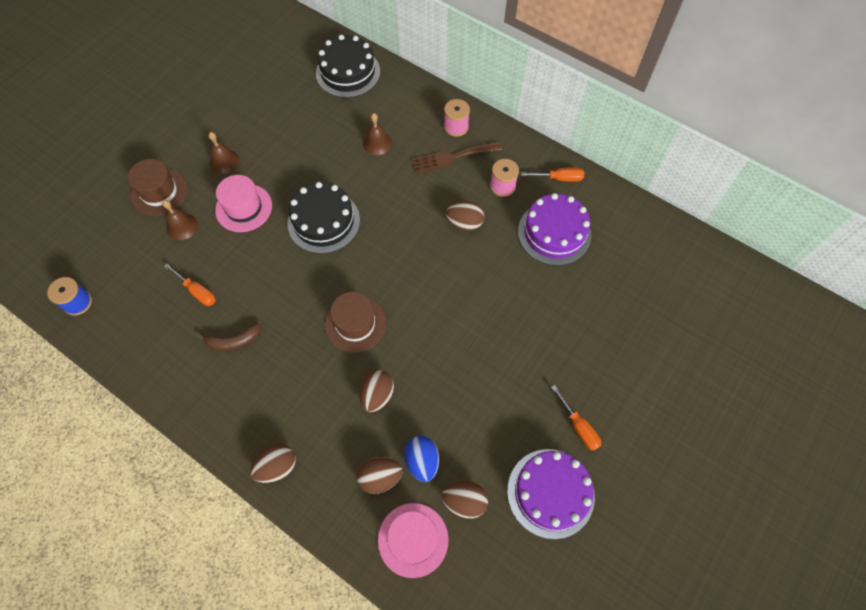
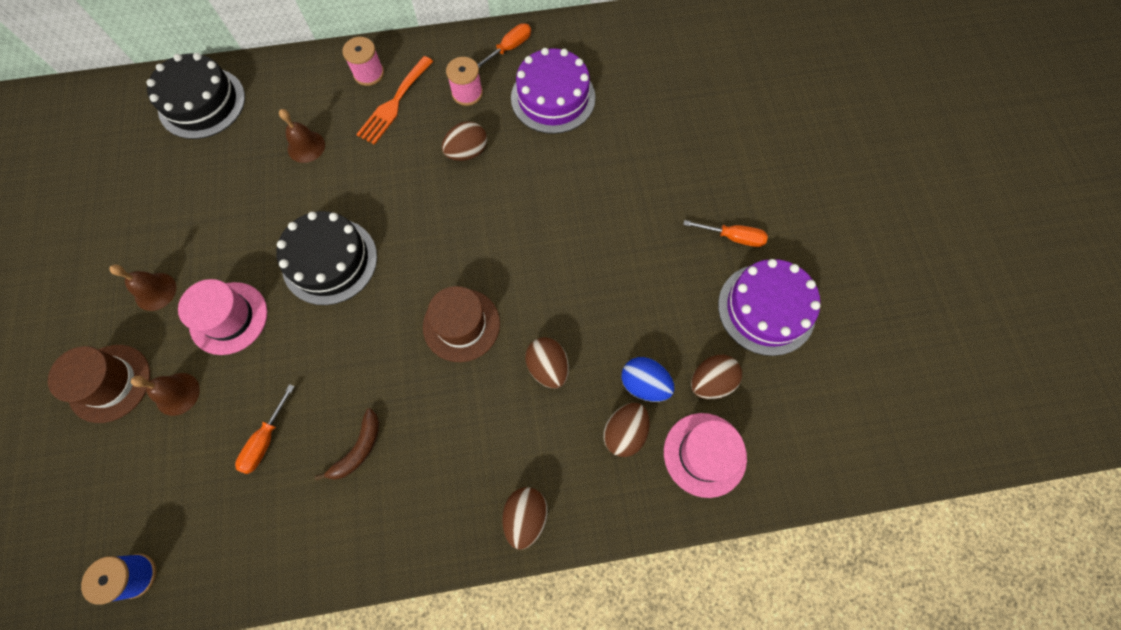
camera: 45 degrees left, 5 degrees up
orange screwdriver [164,264,216,306] -> orange screwdriver turned 120 degrees clockwise [235,384,295,474]
brown fork [411,141,502,173] -> orange fork [356,56,434,145]

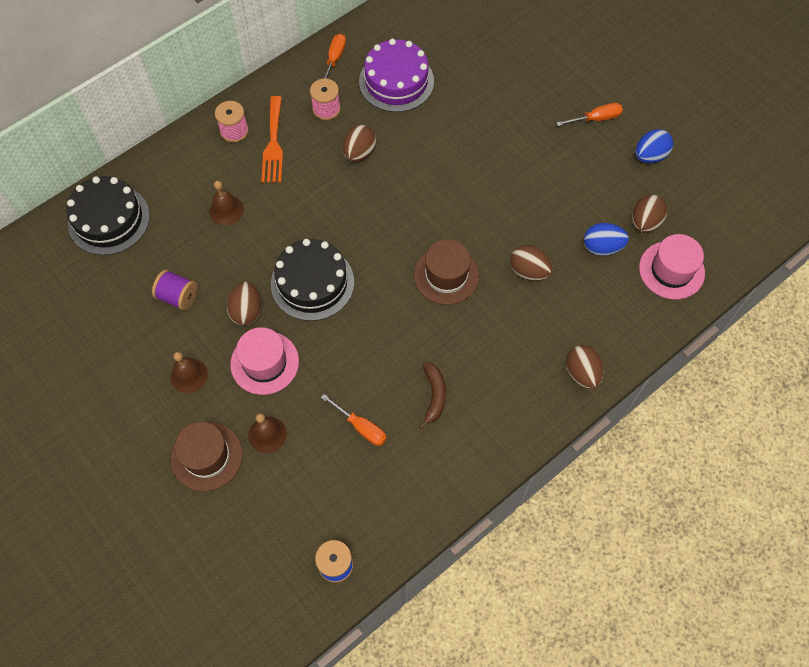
camera: 30 degrees left, 5 degrees down
orange screwdriver [235,384,295,474] -> orange screwdriver turned 45 degrees counterclockwise [321,394,387,446]
brown egg [603,403,650,457] -> brown egg moved to [227,282,261,326]
purple cake [718,259,820,356] -> blue egg [636,129,673,163]
none -> purple spool [152,270,198,311]

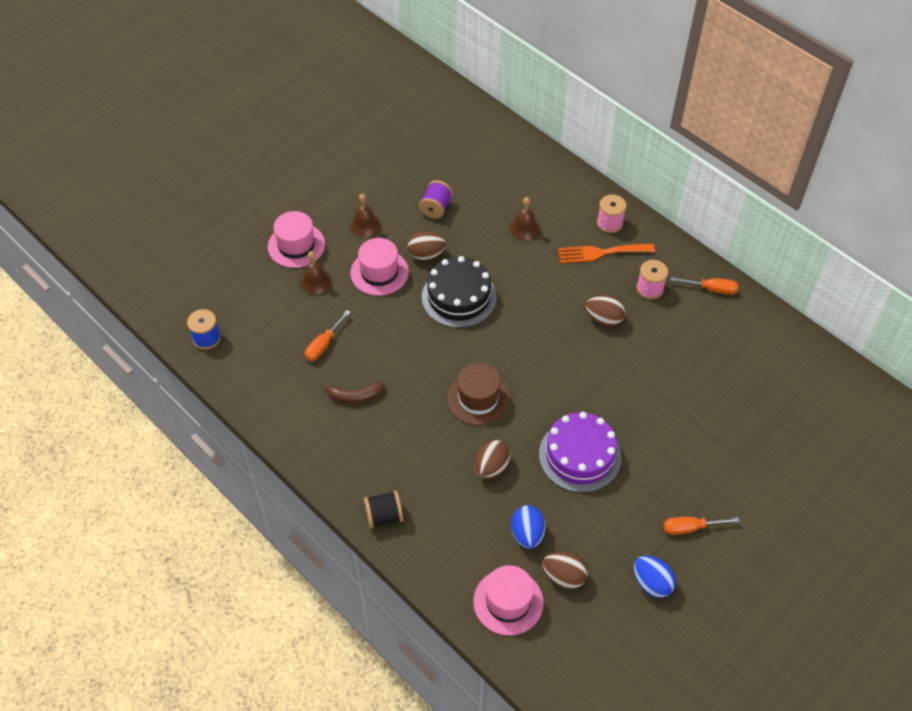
camera: 85 degrees right, 10 degrees down
black cake [66,176,150,255] -> none
brown hat [171,422,243,491] -> pink hat [268,211,325,268]
purple cake [359,39,434,112] -> purple cake moved to [539,412,621,493]
orange screwdriver [557,103,623,126] -> orange screwdriver turned 105 degrees clockwise [664,517,740,535]
brown egg [566,345,604,389] -> black spool [364,491,403,529]

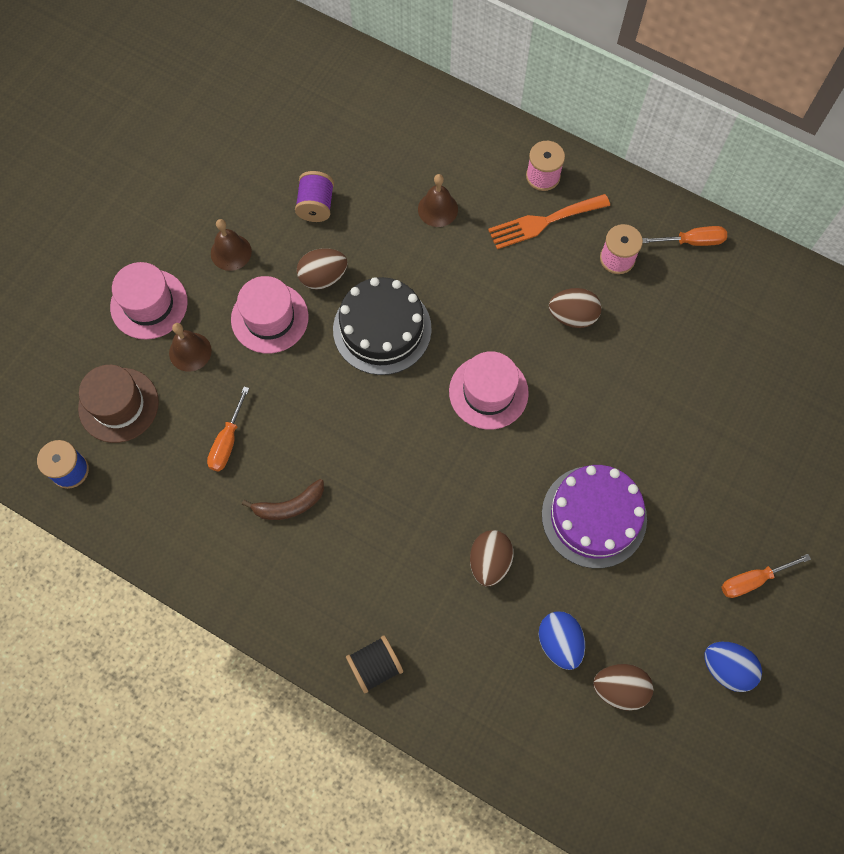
camera: 15 degrees left, 15 degrees up
brown hat [447,363,510,425] -> brown hat moved to [78,365,159,443]
pink hat [473,565,543,636] -> pink hat moved to [449,351,529,430]

